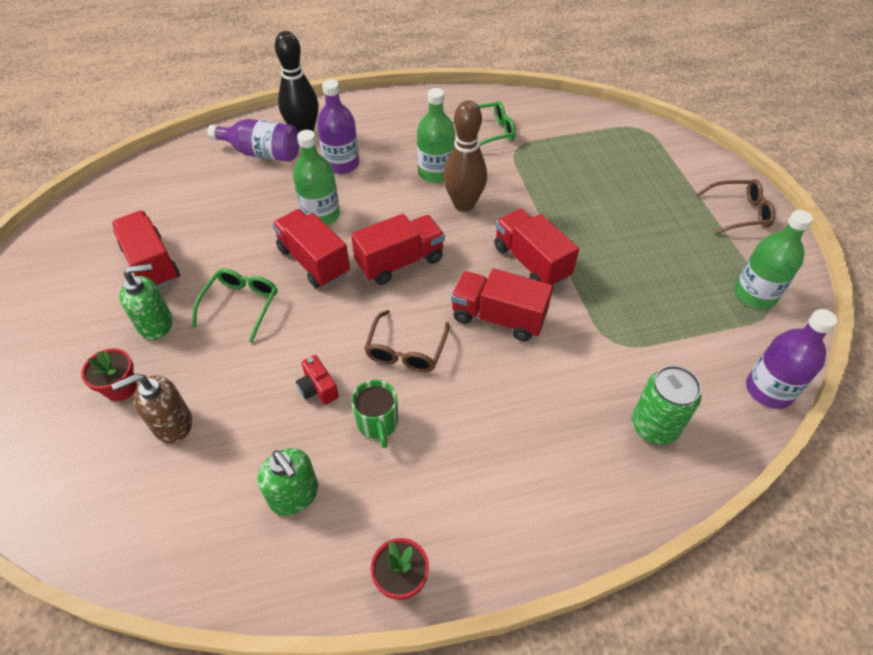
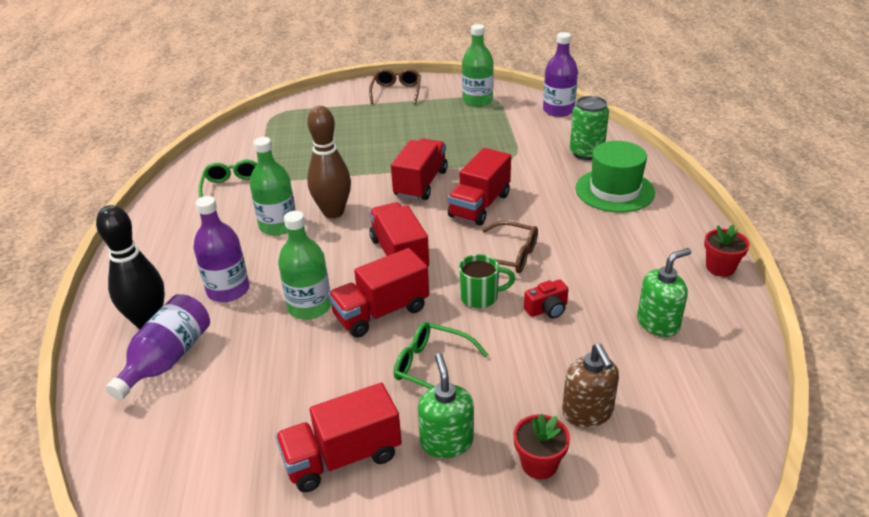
camera: 80 degrees left, 15 degrees down
green mug [351,380,398,448] -> green mug moved to [459,254,515,308]
red truck [494,209,579,287] -> red truck turned 135 degrees clockwise [391,138,448,200]
none -> green hat [576,141,655,212]

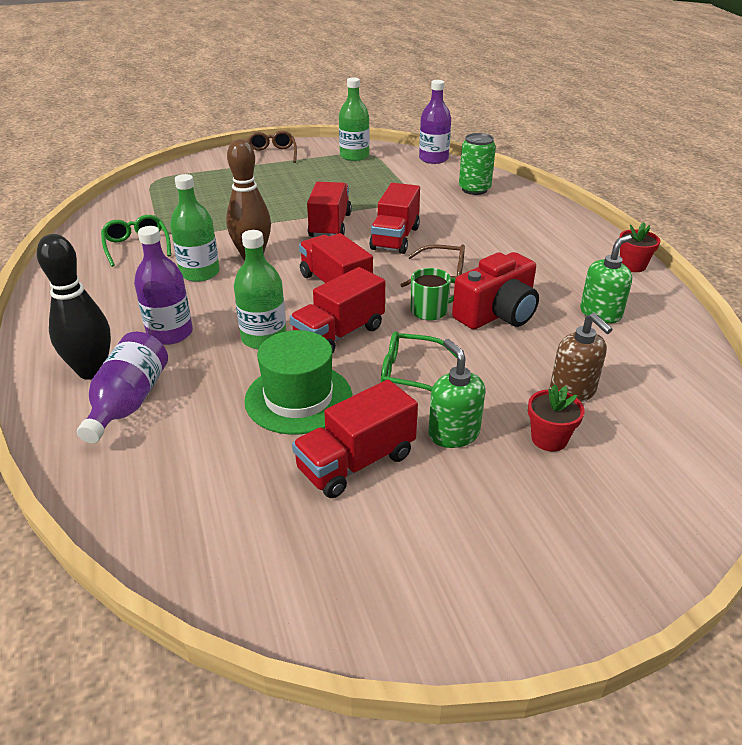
camera: 15 degrees left, 0 degrees up
red camera [524,279,568,319] -> red camera [452,252,539,329], size x2.07
green hat [576,141,655,212] -> green hat moved to [244,330,352,434]

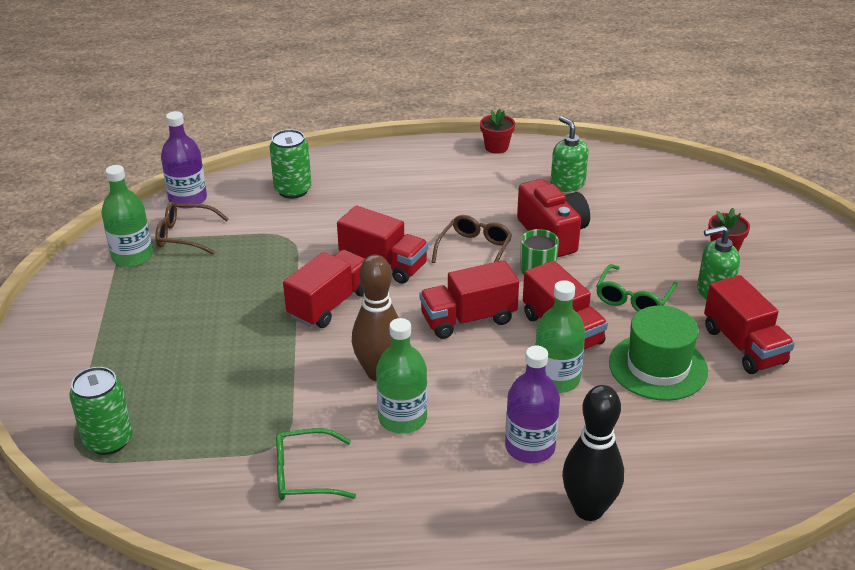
camera: 75 degrees left, 0 degrees up
purple bottle [77,332,168,444] -> none
brown glasses [247,131,297,163] -> brown glasses moved to [155,202,229,254]
red truck [307,182,352,237] -> red truck turned 105 degrees clockwise [283,250,365,328]
brown soap dispenser [550,313,613,402] -> none
none -> green can [69,367,133,455]

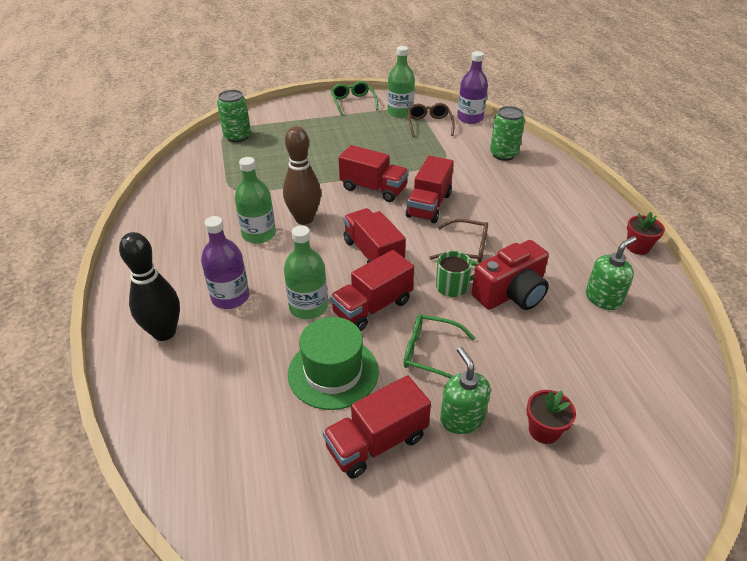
camera: 80 degrees right, 5 degrees up
green glasses [276,428,356,500] -> green glasses moved to [331,81,378,116]

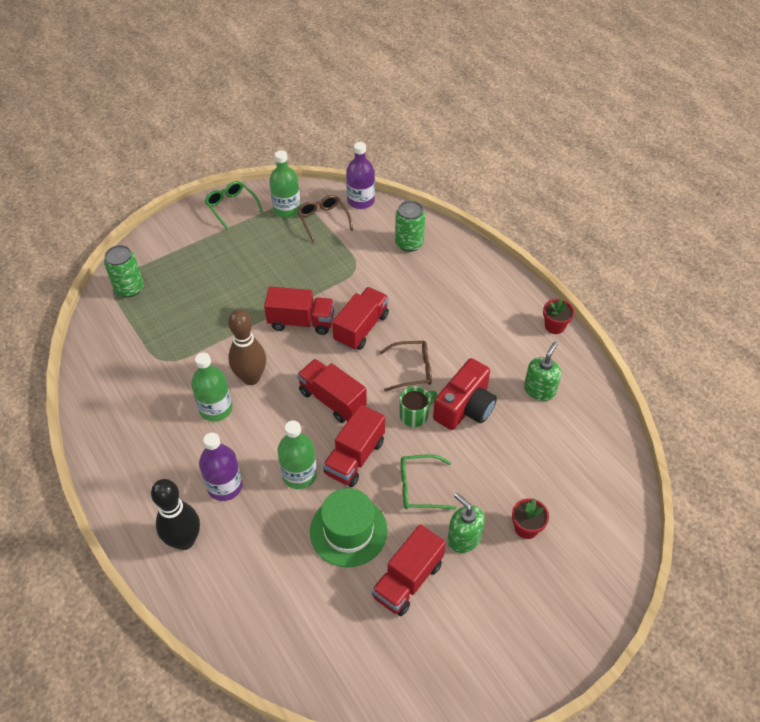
camera: 20 degrees left, 10 degrees up
red truck [406,155,454,223] -> red truck turned 150 degrees counterclockwise [332,287,389,350]

